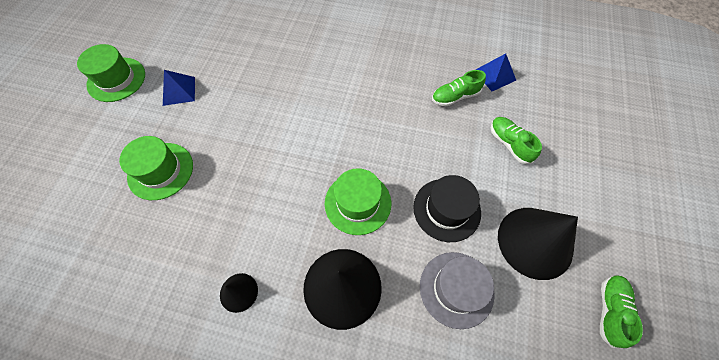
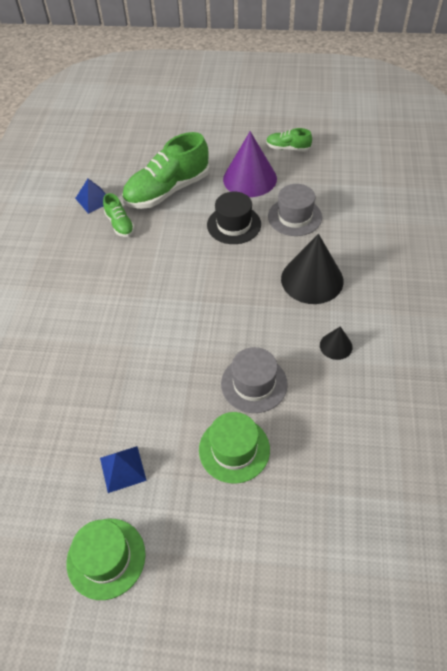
camera: 95 degrees left, 10 degrees down
green hat [325,168,391,235] -> none
green shoe [491,117,542,164] -> green shoe [122,132,210,209], size x2.06
black cone [498,208,578,280] -> purple cone [223,131,277,197]
none -> grey hat [221,347,288,413]

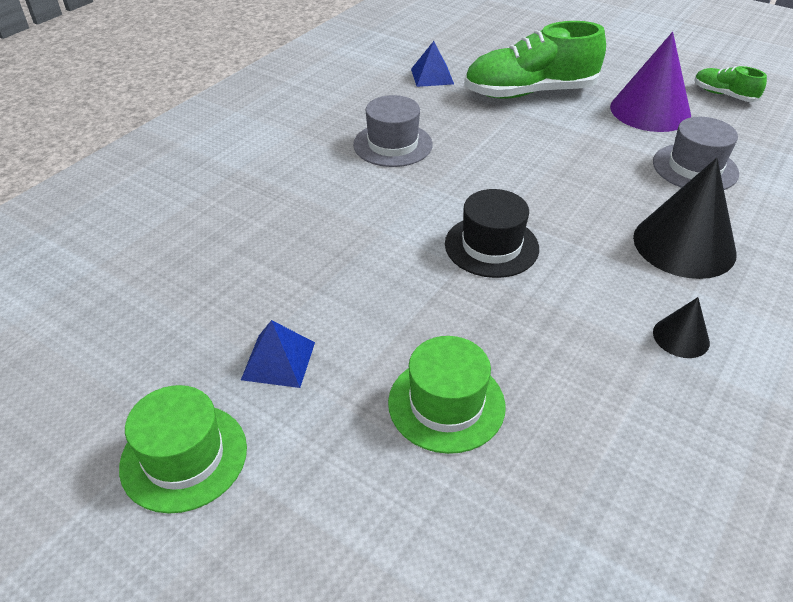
camera: 25 degrees right, 10 degrees down
green shoe [103,193,135,237] -> none
black hat [207,192,261,244] -> black hat moved to [445,189,539,278]
grey hat [221,347,288,413] -> grey hat moved to [353,95,433,167]

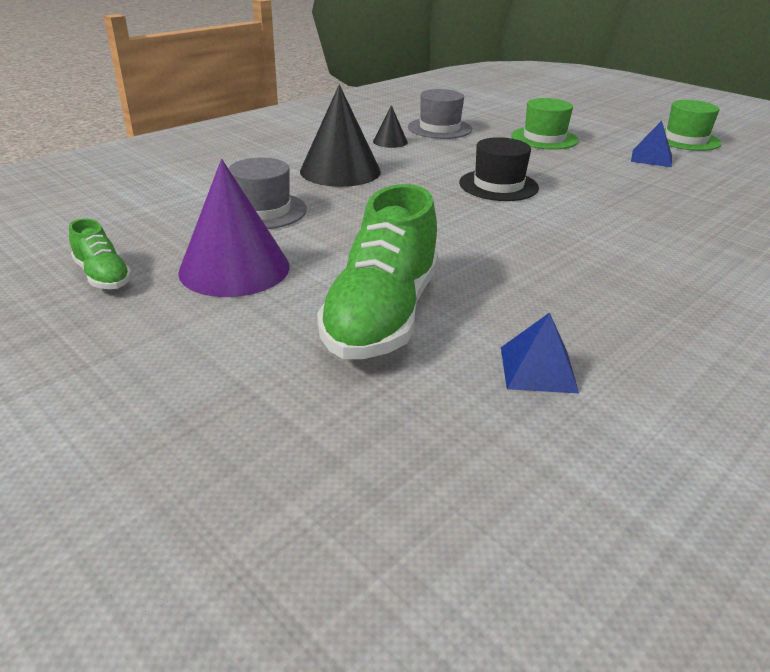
camera: 170 degrees left, 10 degrees down
grey hat [353,95,433,167] -> grey hat moved to [408,89,472,139]
green shoe [464,21,606,99] -> green shoe turned 105 degrees clockwise [317,184,438,359]

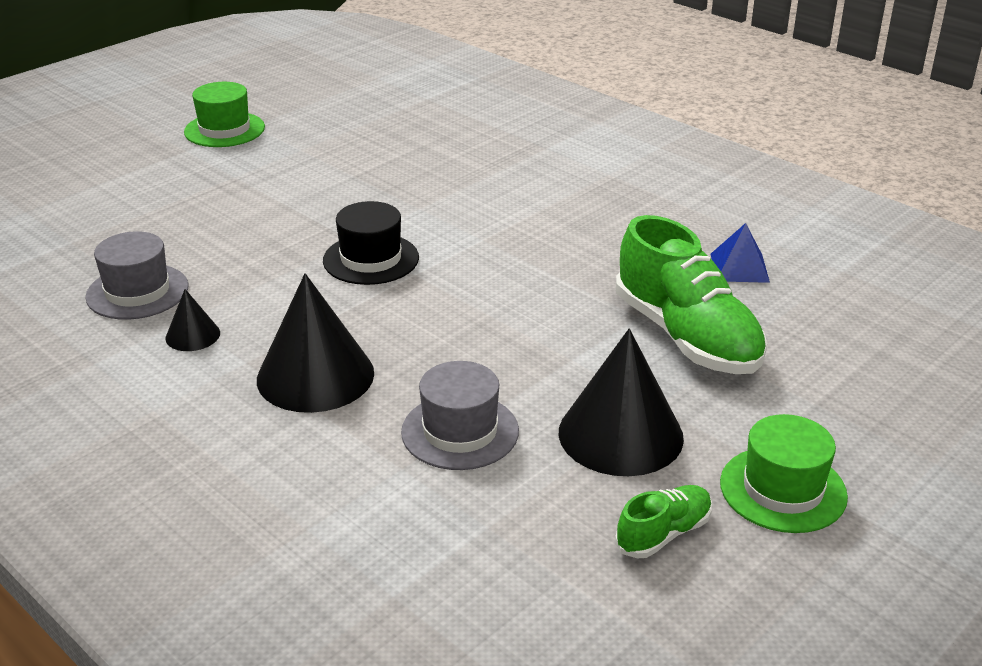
camera: 90 degrees left, 0 degrees up
purple cone [178,159,290,297] -> black cone [559,328,684,476]
green shoe [317,184,438,359] -> green shoe turned 45 degrees clockwise [616,215,767,374]
green hat [511,98,579,149] -> green hat moved to [720,414,848,533]
blue pyramid [631,121,672,167] -> none

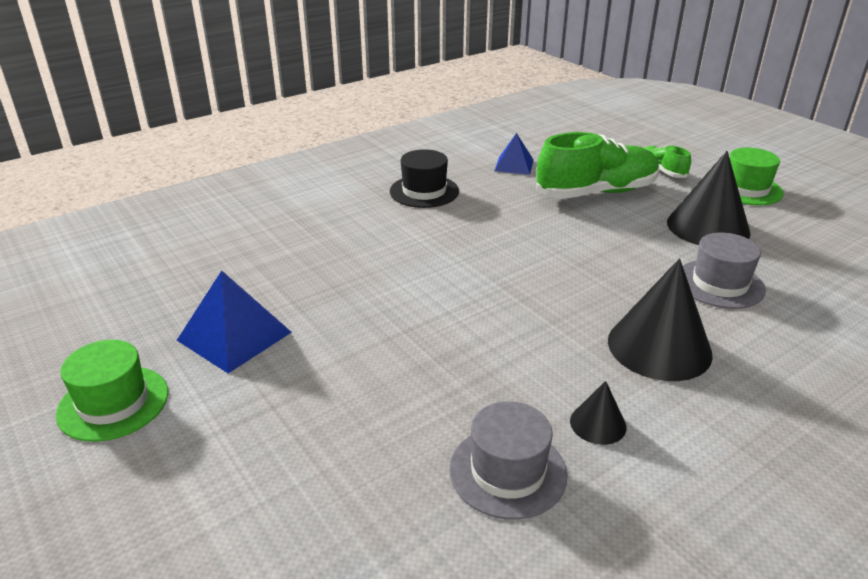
camera: 80 degrees left, 0 degrees up
black hat [323,201,419,285] -> black hat moved to [390,149,459,208]
green shoe [615,485,712,558] -> green shoe moved to [645,145,691,178]
none -> blue pyramid [177,270,292,373]

